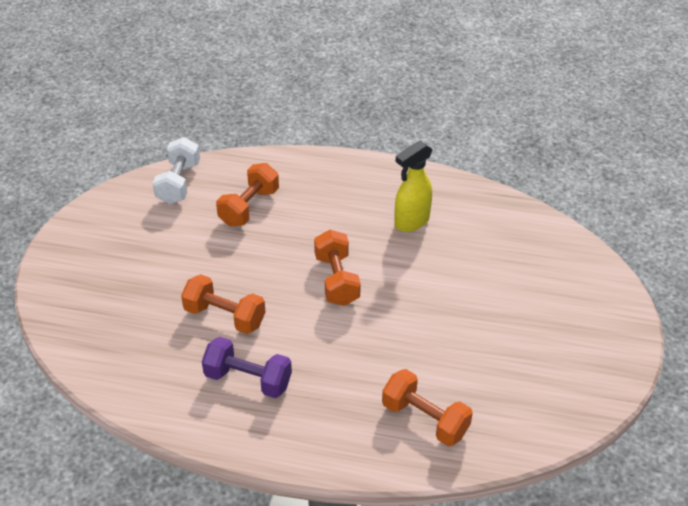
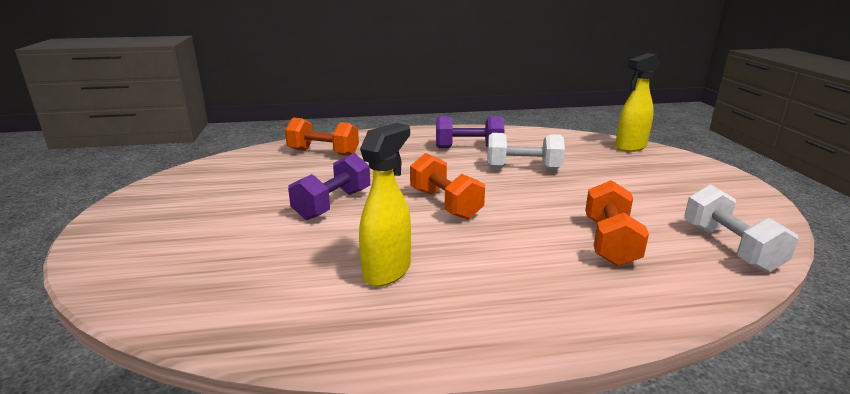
camera: 160 degrees right, 20 degrees down
orange dumbbell [181,274,265,334] -> white dumbbell [487,133,565,170]
none -> purple dumbbell [288,153,370,220]
none -> yellow spray bottle [615,53,660,152]

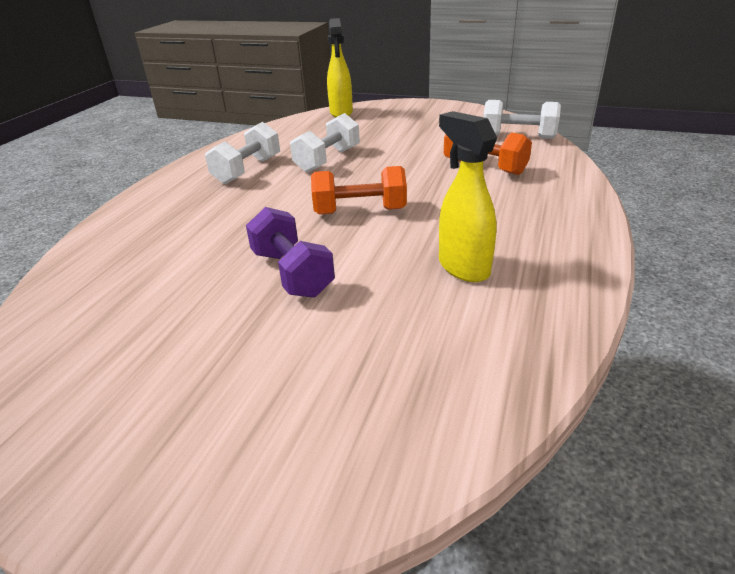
camera: 60 degrees left, 10 degrees up
orange dumbbell [285,118,359,156] -> none
purple dumbbell [436,116,505,148] -> white dumbbell [205,122,280,184]

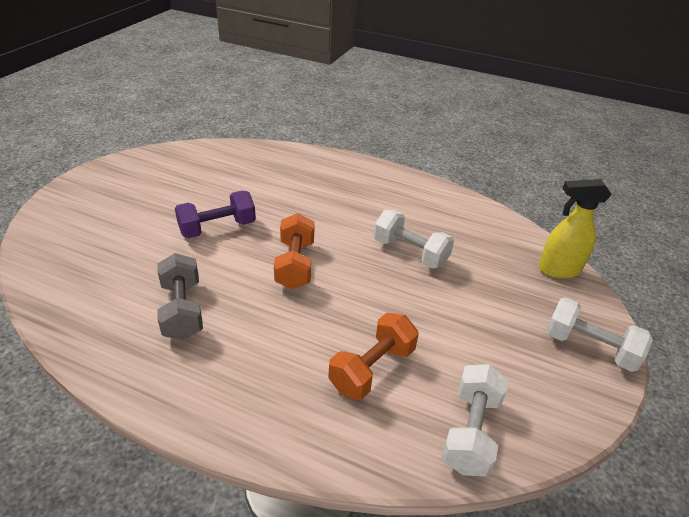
camera: 90 degrees right, 5 degrees up
white dumbbell [205,122,280,184] -> white dumbbell moved to [546,297,653,372]
yellow spray bottle [439,111,497,282] -> grey dumbbell [157,253,203,340]

